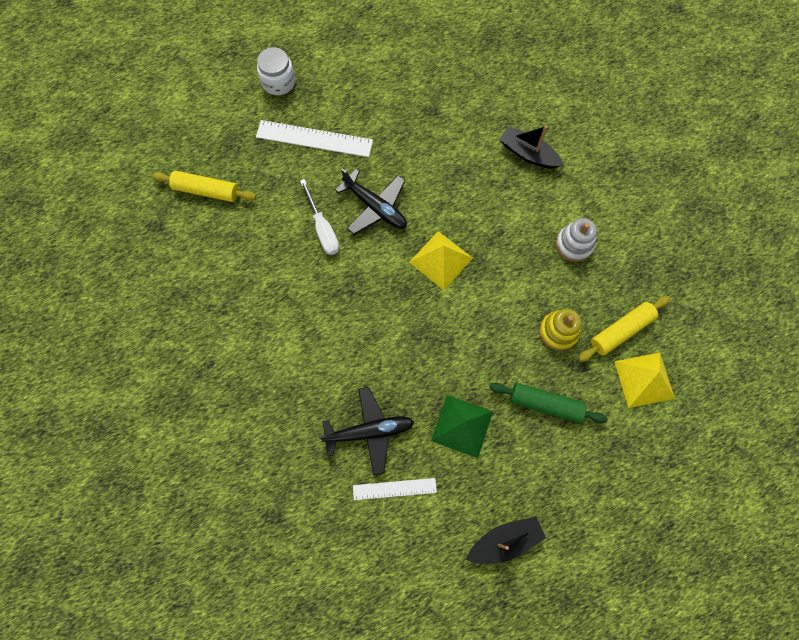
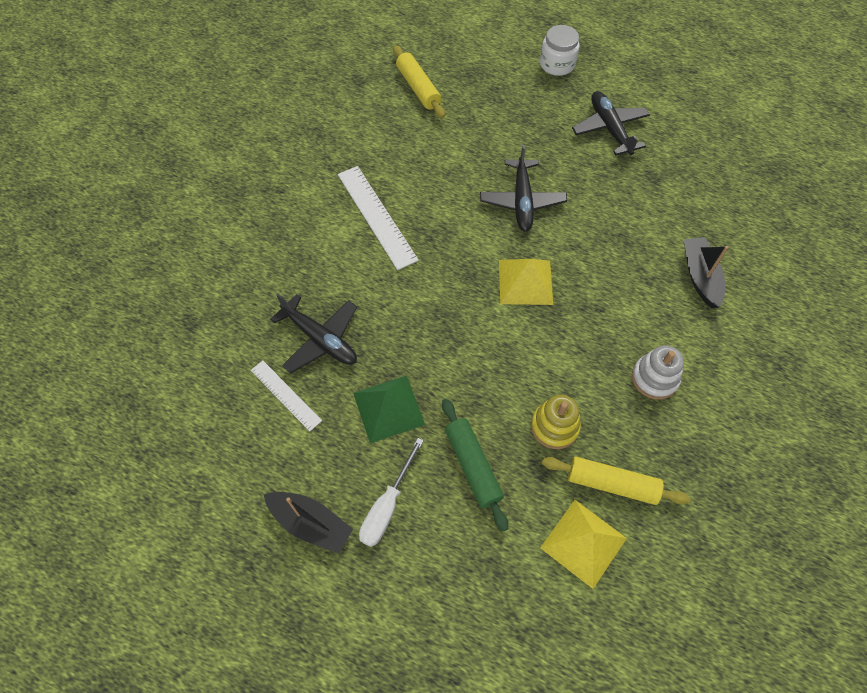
camera: 50 degrees right, 10 degrees down
white ruler [256,120,373,157] -> white ruler moved to [338,166,419,270]
white screwdriver [300,179,339,255] -> white screwdriver moved to [359,438,424,547]
none -> black plane [572,91,650,155]

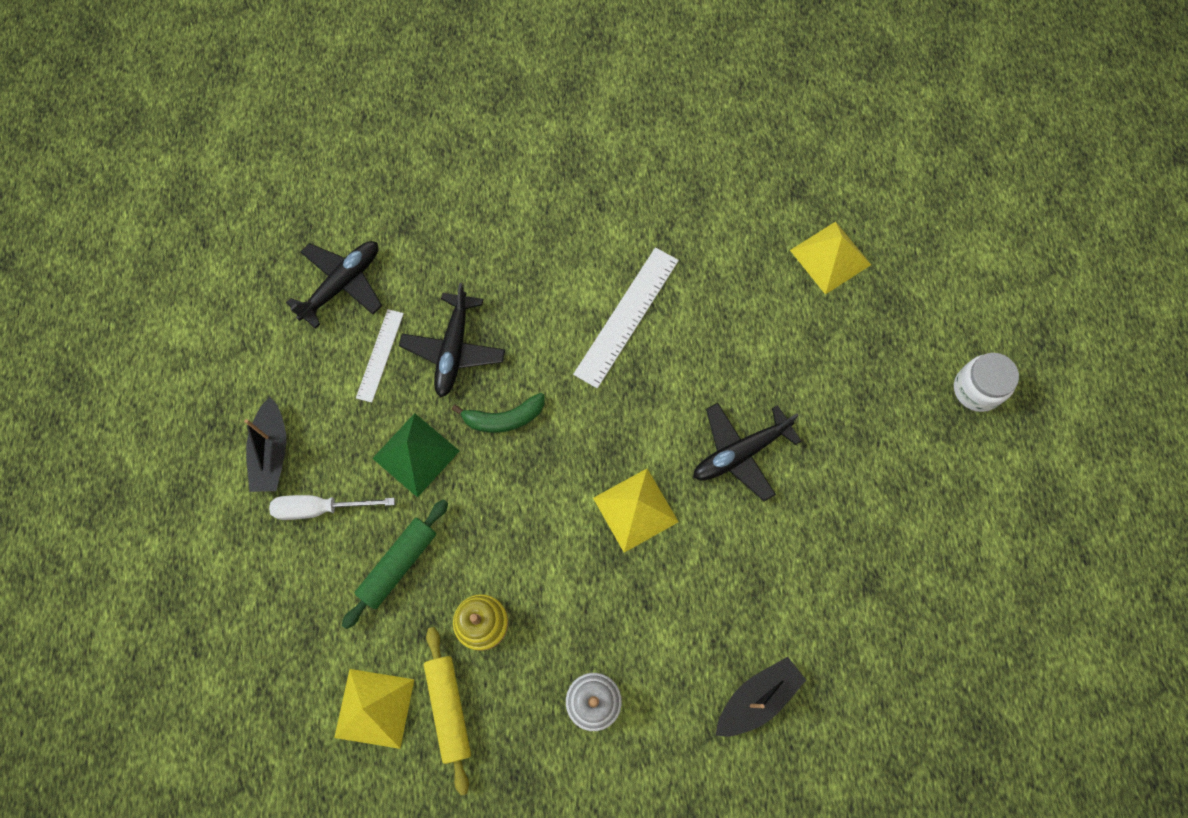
camera: 60 degrees right, 10 degrees up
yellow rolling pin [393,45,445,118] -> yellow pyramid [790,221,871,295]
black plane [572,91,650,155] -> black plane moved to [286,241,382,329]
none -> green banana [452,393,545,433]

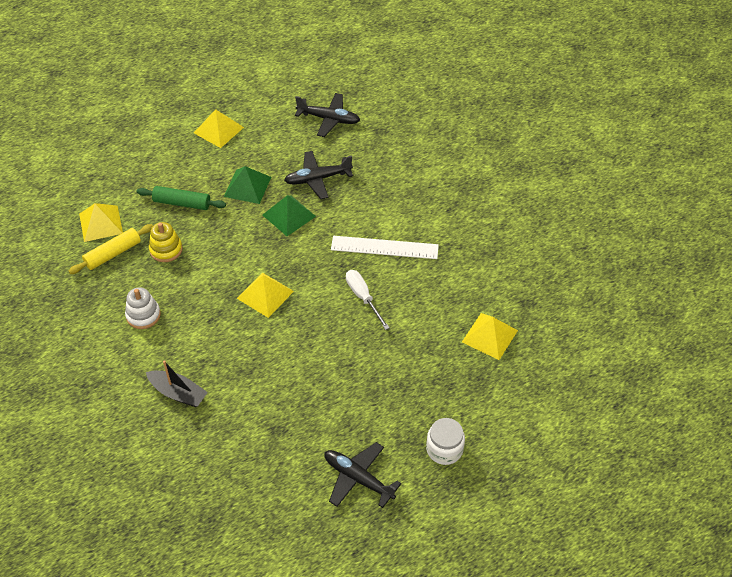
camera: 65 degrees right, 20 degrees down
black boat [244,397,286,492] -> yellow pyramid [194,109,244,148]
white screwdriver [269,495,395,520] -> white screwdriver moved to [346,270,390,330]
white ruler [356,309,404,403] -> none
green banana [452,393,545,433] -> green pyramid [263,195,316,236]
black plane [693,403,802,501] -> black plane moved to [324,442,401,508]

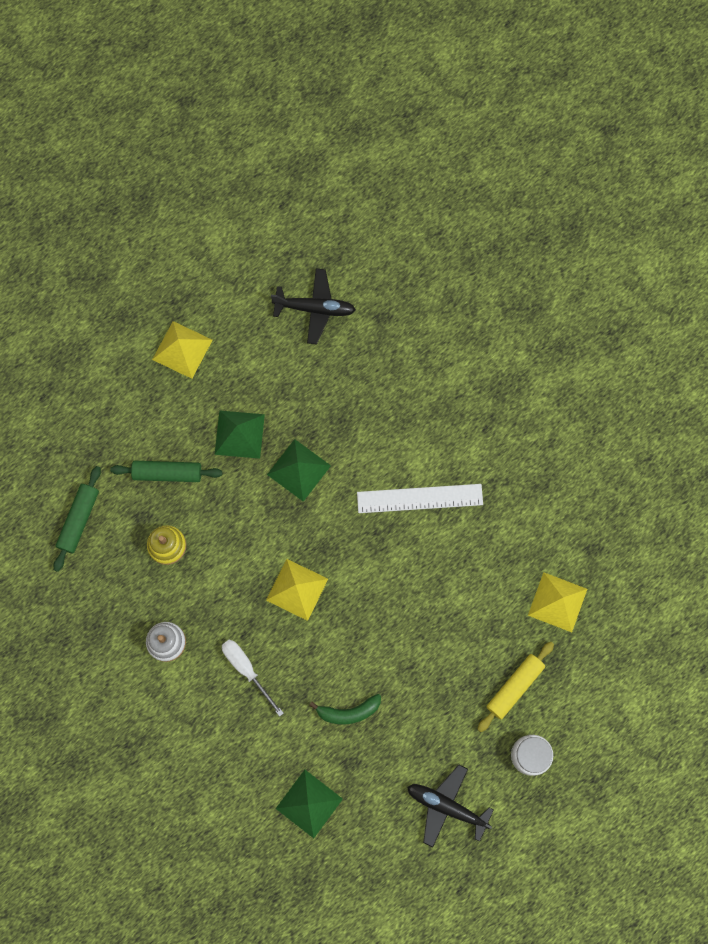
camera: 10 degrees left, 25 degrees up
yellow rolling pin [69,224,153,274] -> yellow rolling pin moved to [477,642,554,732]
yellow pyramid [79,203,123,242] -> green rolling pin [54,466,101,572]
black boat [146,360,208,407] -> none
black plane [284,151,353,199] -> none
white screwdriver [346,270,390,330] -> white screwdriver moved to [222,639,284,717]
none -> green pyramid [276,770,343,838]
none -> green banana [309,694,381,725]

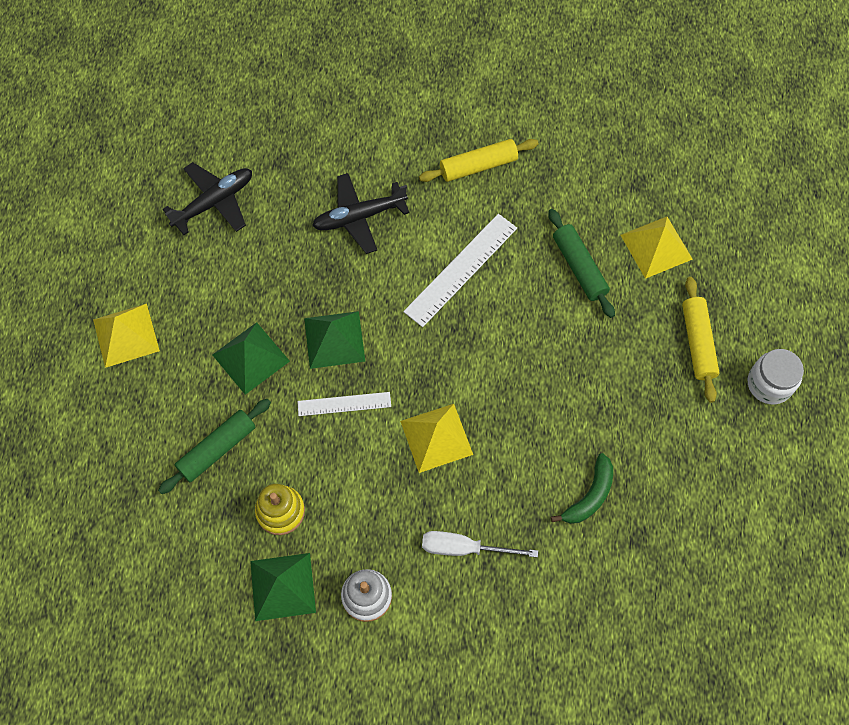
camera: 45 degrees left, 10 degrees down
green rolling pin [54,466,101,572] -> green rolling pin moved to [548,209,615,318]
green pyramid [276,770,343,838] -> green pyramid moved to [250,553,316,621]
black plane [407,765,494,847] -> black plane moved to [312,173,410,254]
none -> white ruler [297,392,391,416]
none -> yellow rolling pin [419,139,539,182]

